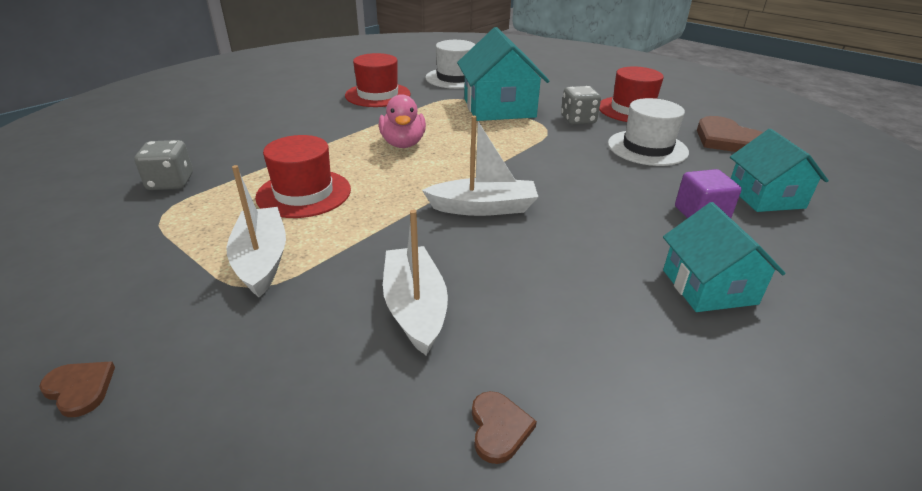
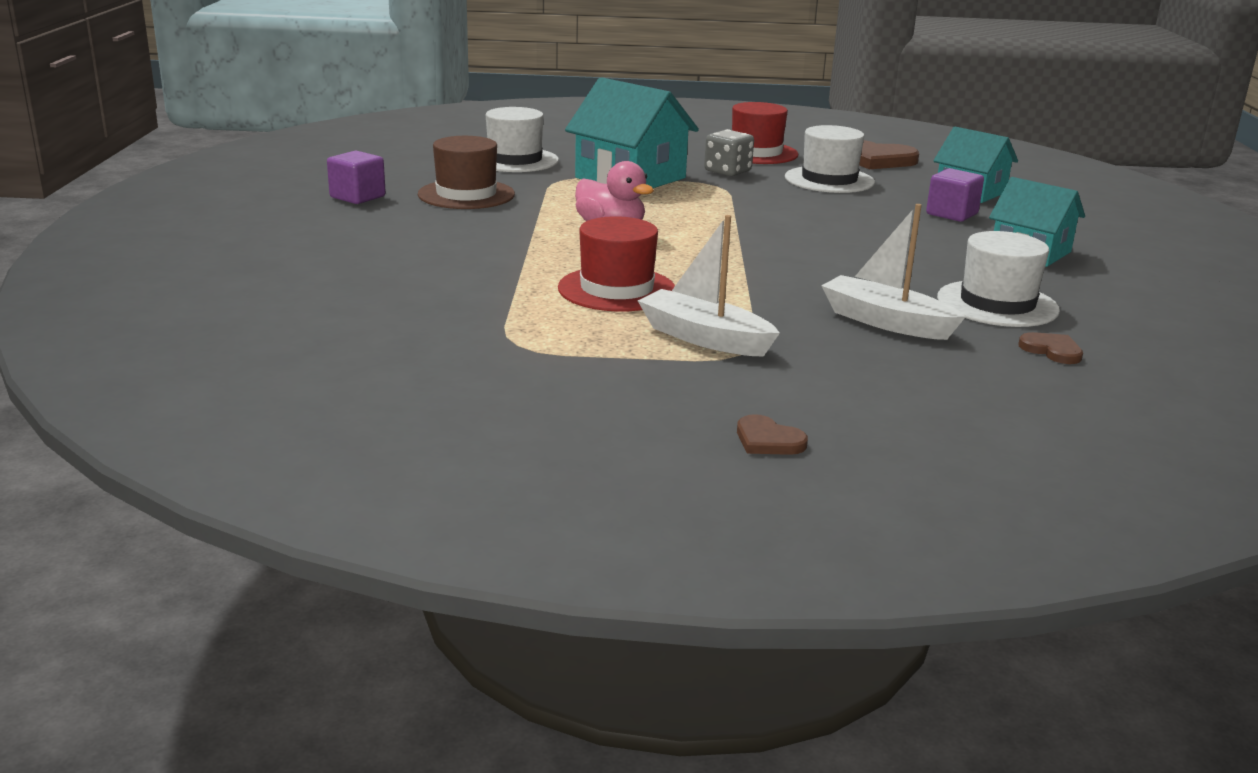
camera: 40 degrees left, 10 degrees down
brown heart [39,361,115,417] -> brown heart turned 135 degrees counterclockwise [737,414,808,455]
grey dice [134,140,193,190] -> none
red hat [345,53,411,107] -> brown hat [418,136,515,209]
white boat [422,116,538,216] -> none
none -> purple cube [327,151,386,204]
none -> white hat [937,231,1060,327]

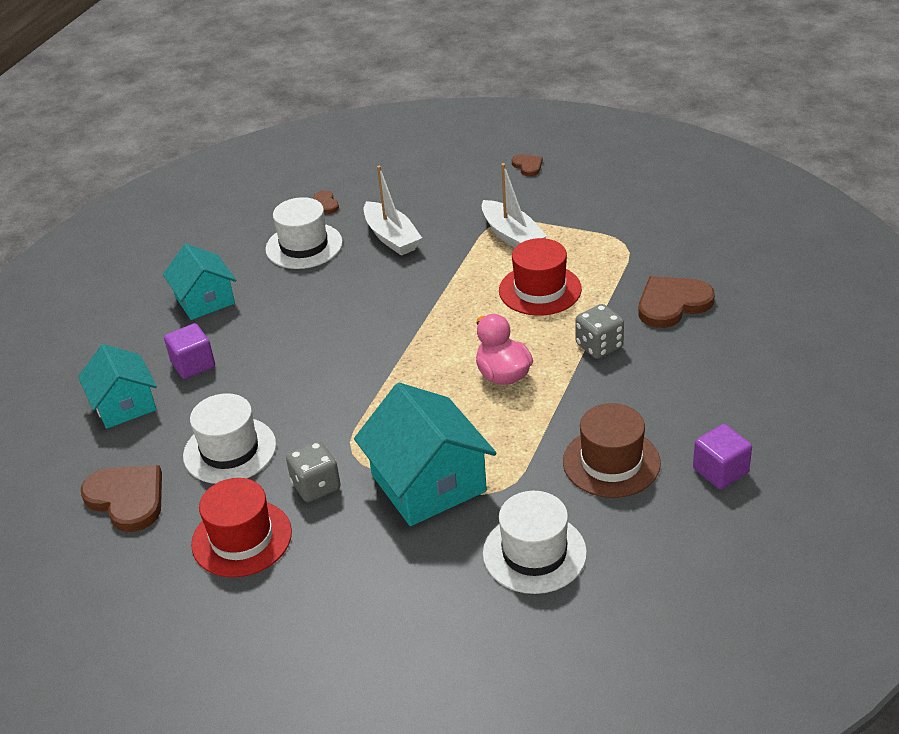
camera: 155 degrees left, 15 degrees up
none -> grey dice [575,304,624,359]
none -> brown heart [638,276,715,328]

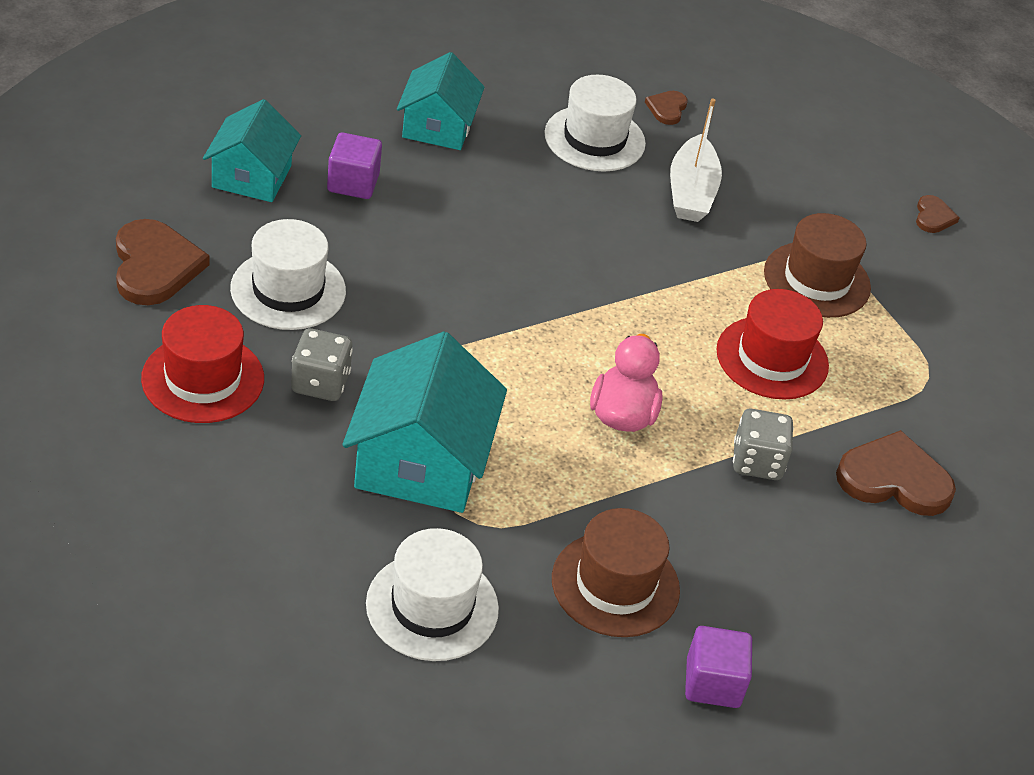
camera: 30 degrees right, 5 degrees up
white boat [481,163,547,248] -> brown hat [764,213,871,318]

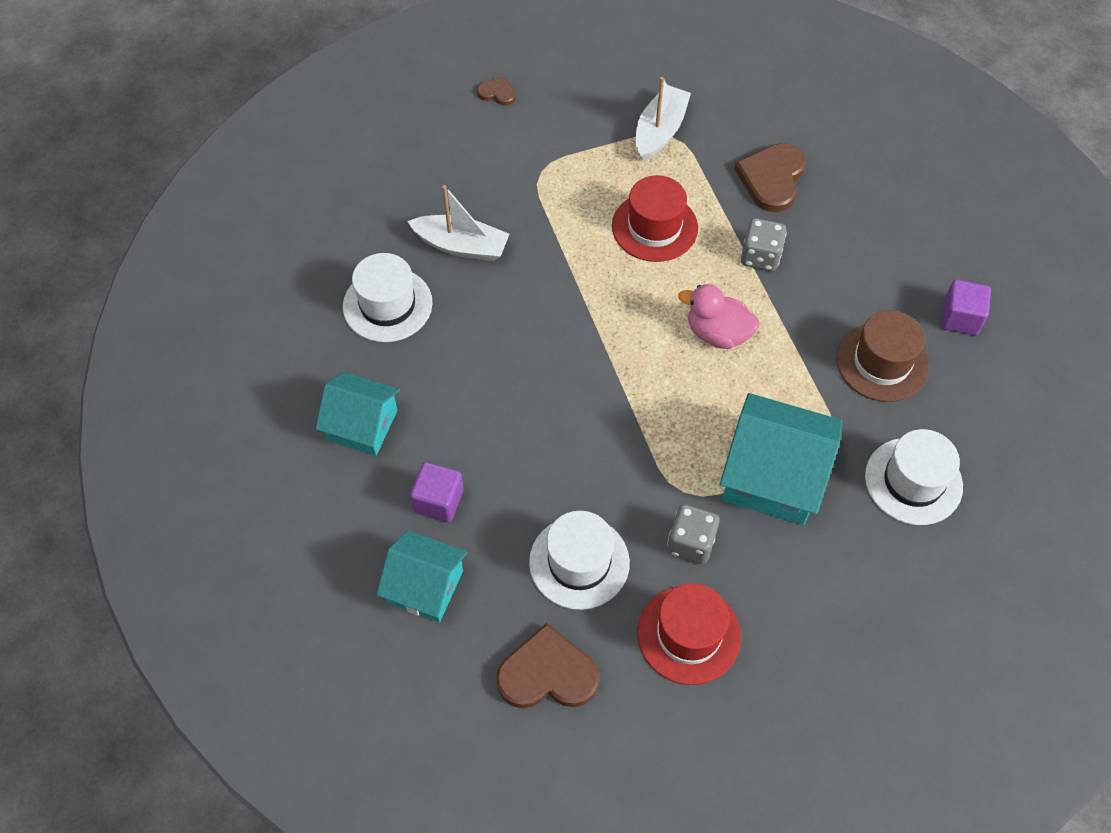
camera: 75 degrees left, 15 degrees up
brown heart [645,91,688,125] -> none
brown hat [764,213,871,318] -> none
none -> white boat [636,77,691,161]

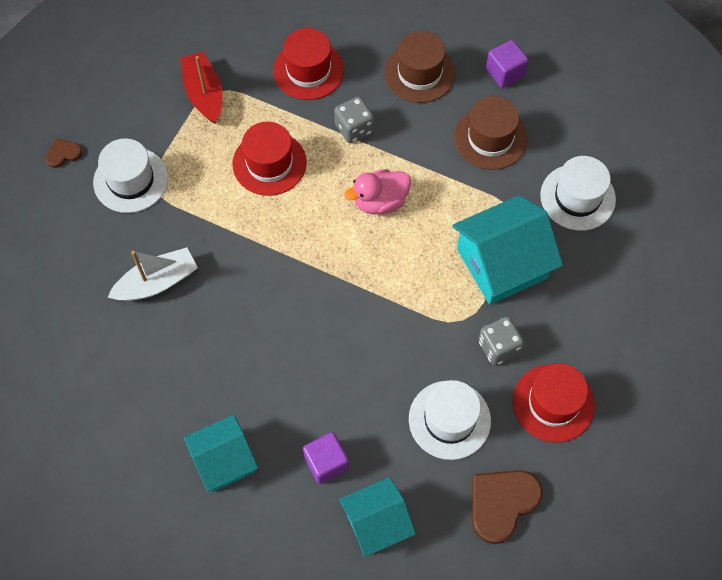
camera: 45 degrees left, 5 degrees up
white hat [343,253,433,342] -> white hat moved to [93,138,168,213]
white boat [636,77,691,161] -> red boat [180,51,223,124]
brown heart [734,143,806,212] -> red hat [273,28,344,100]
none -> brown hat [384,31,456,103]

